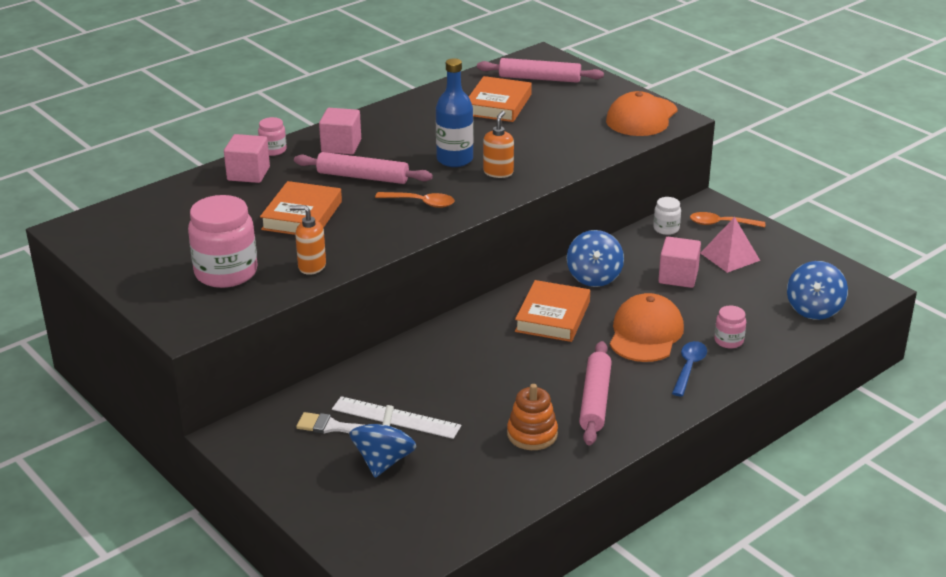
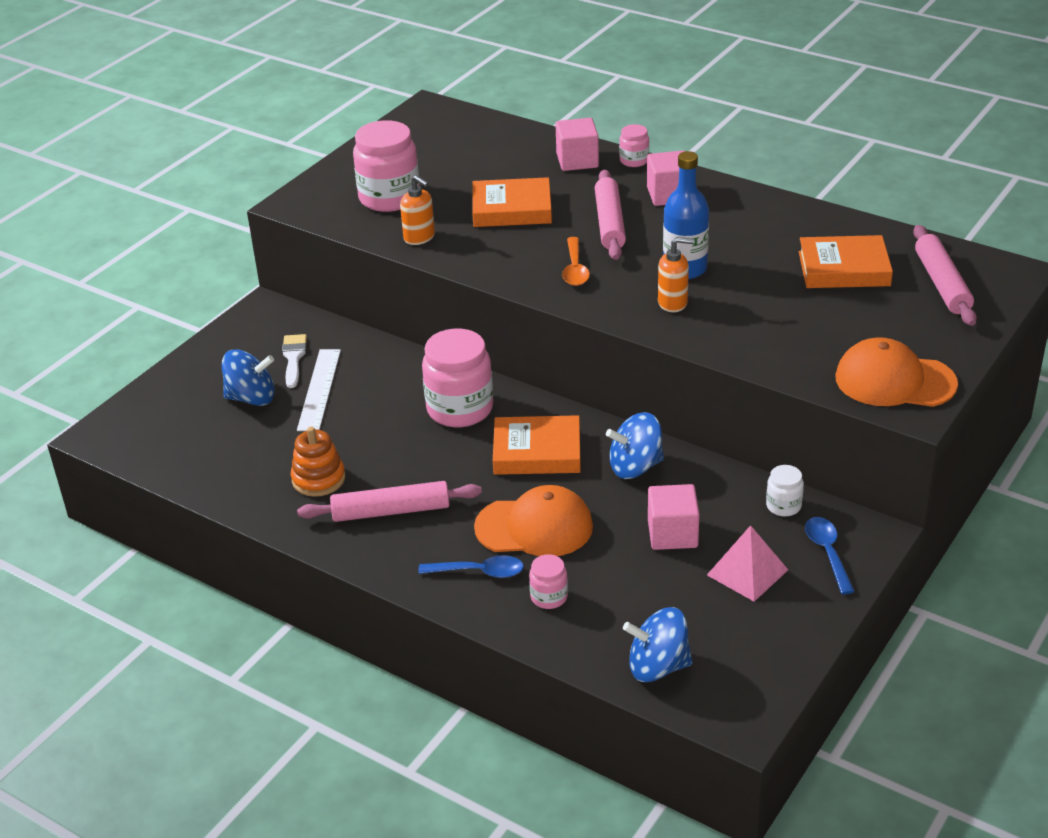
camera: 75 degrees right, 5 degrees up
orange soap dispenser [290,205,326,275] -> orange soap dispenser turned 135 degrees clockwise [400,175,435,245]
orange spoon [690,212,765,228] -> blue spoon [805,517,855,594]
none -> pink jar [422,329,493,427]

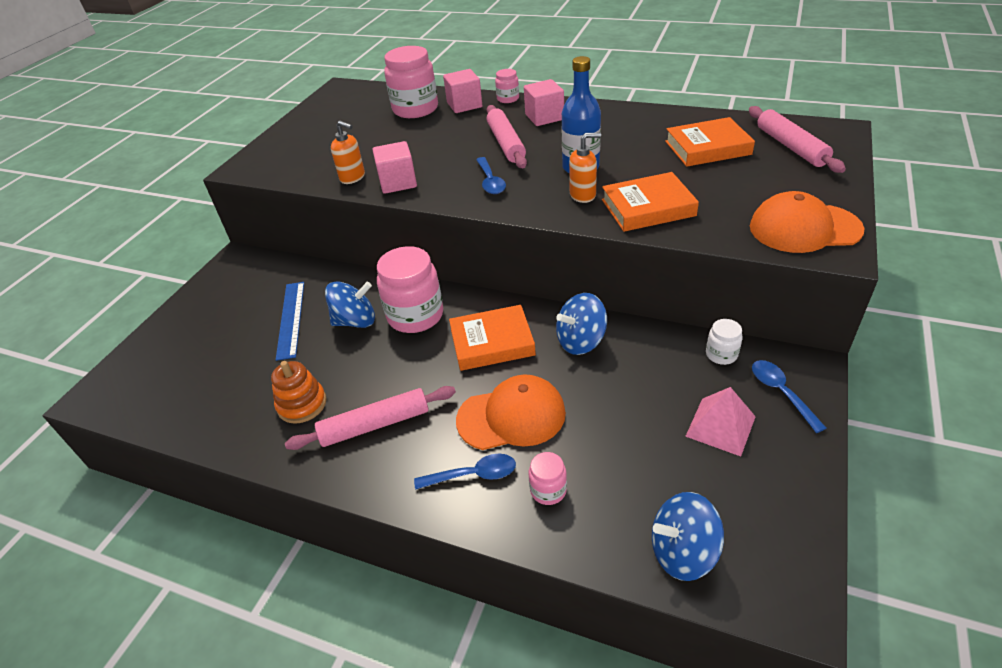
camera: 10 degrees left, 5 degrees up
blue spinning top [222,349,275,406] -> blue spinning top moved to [325,281,375,328]
white brush [282,334,307,388] -> none
white ruler [297,349,341,431] -> blue ruler [276,282,304,361]
pink jar [353,120,419,212] -> pink jar moved to [384,46,438,118]
orange book [472,177,552,227] -> orange book moved to [602,172,699,232]
orange spoon [562,237,590,286] -> blue spoon [476,157,506,194]
pink cube [648,484,700,550] -> pink cube moved to [373,141,417,194]

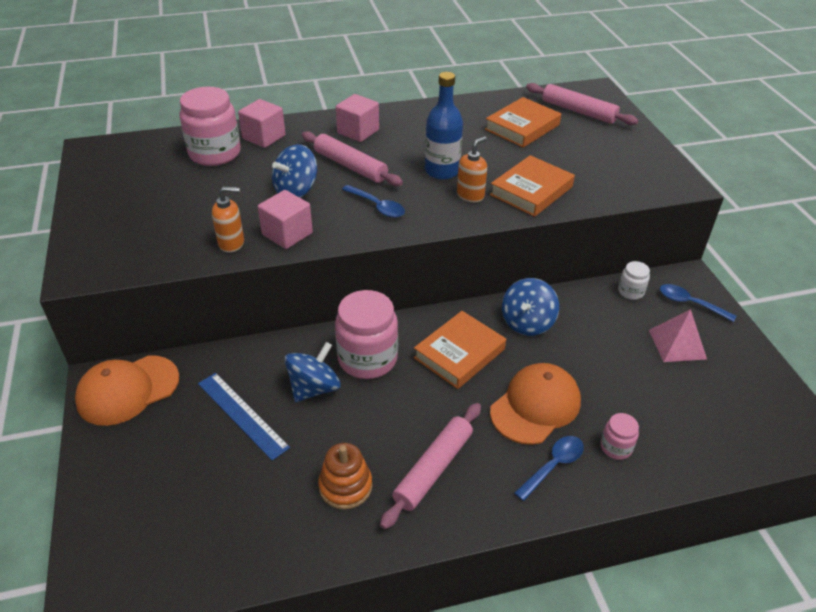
camera: 40 degrees left, 0 degrees up
pink jar [495,69,519,103] -> none
blue spinning top [652,492,724,581] -> blue spinning top moved to [272,144,317,198]
orange cap [750,191,864,253] -> orange cap moved to [75,355,179,426]

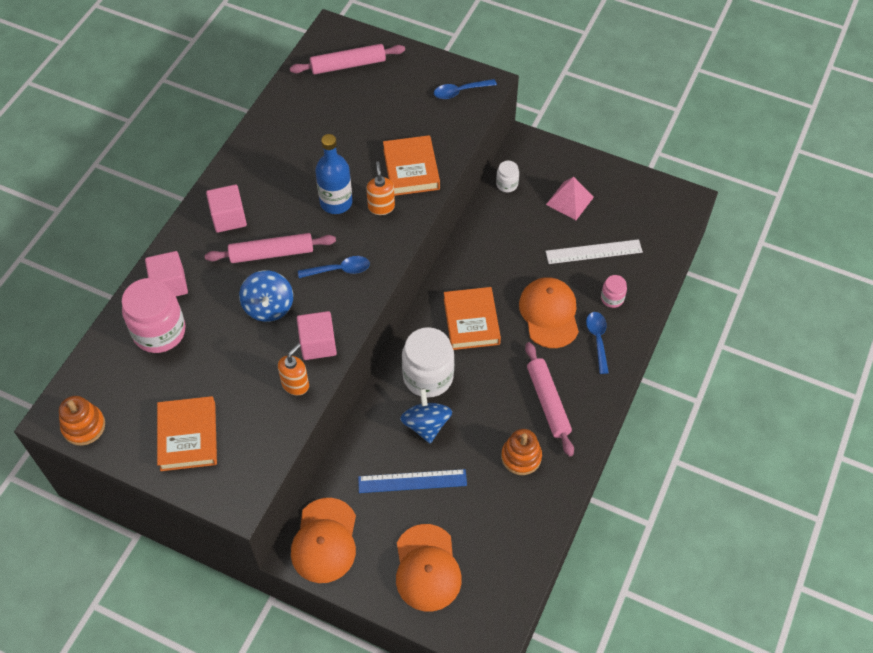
camera: 50 degrees left, 15 degrees up
pink jar [335,290,398,379] -> white jar [402,327,454,398]
orange book [485,97,561,148] -> orange book moved to [157,396,217,471]
blue spinning top [502,278,559,336] -> none
blue spoon [660,284,737,322] -> blue spoon moved to [434,79,497,99]
none -> orange stacking toy [59,396,105,446]
none -> orange cap [396,524,462,611]
none -> white ruler [545,239,643,264]

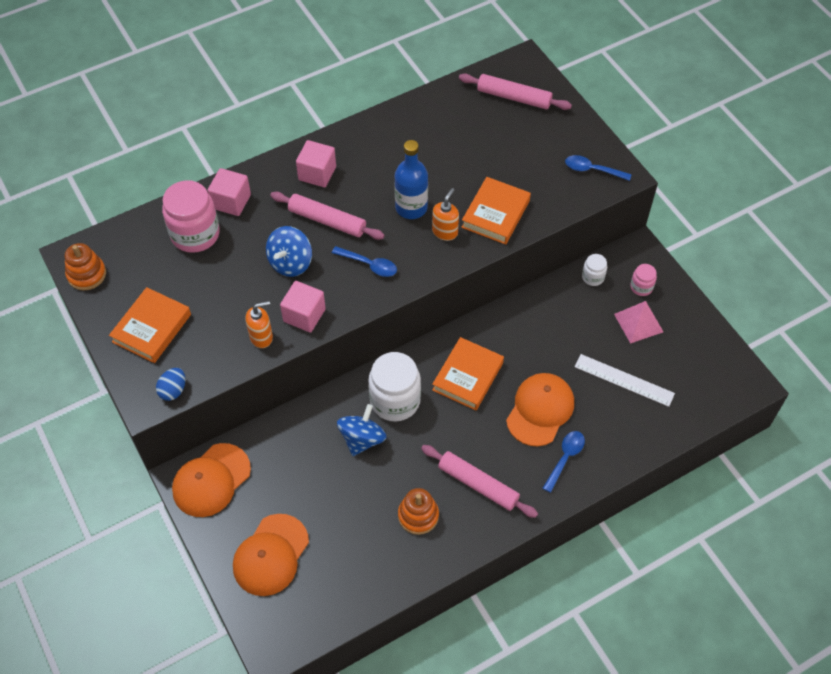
camera: 35 degrees right, 0 degrees up
blue ruler [358,469,467,493] -> none
pink rolling pin [525,342,574,456] -> pink rolling pin turned 75 degrees counterclockwise [421,445,538,518]
pink jar [601,275,627,308] -> pink jar moved to [630,264,657,296]
none -> blue egg [156,368,185,401]

